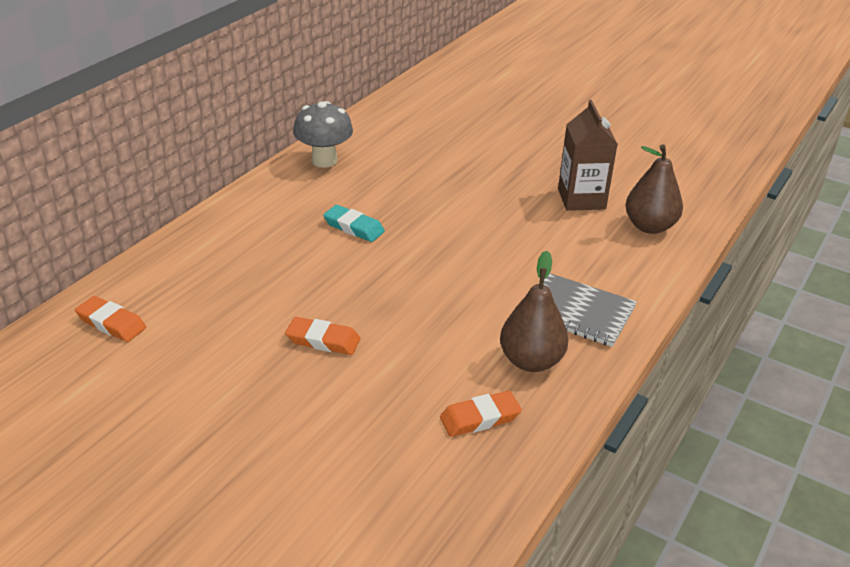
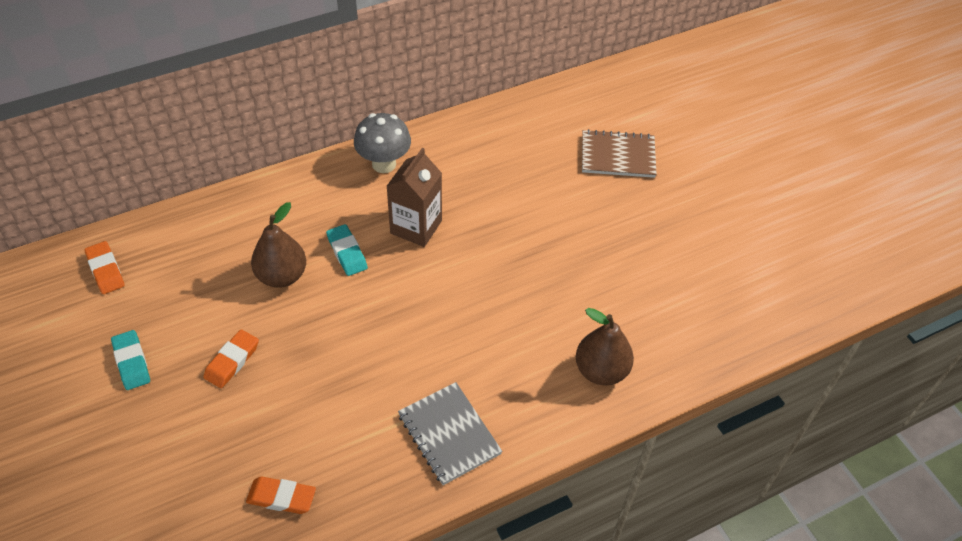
camera: 30 degrees right, 15 degrees up
orange eraser [285,317,360,355] -> orange eraser turned 75 degrees clockwise [204,329,259,388]
brown pear [500,251,569,372] -> brown pear moved to [251,202,306,288]
brown carton [558,100,617,211] -> brown carton moved to [386,148,442,247]
none -> turquoise eraser [111,330,150,390]
none -> brown notebook [582,129,657,178]

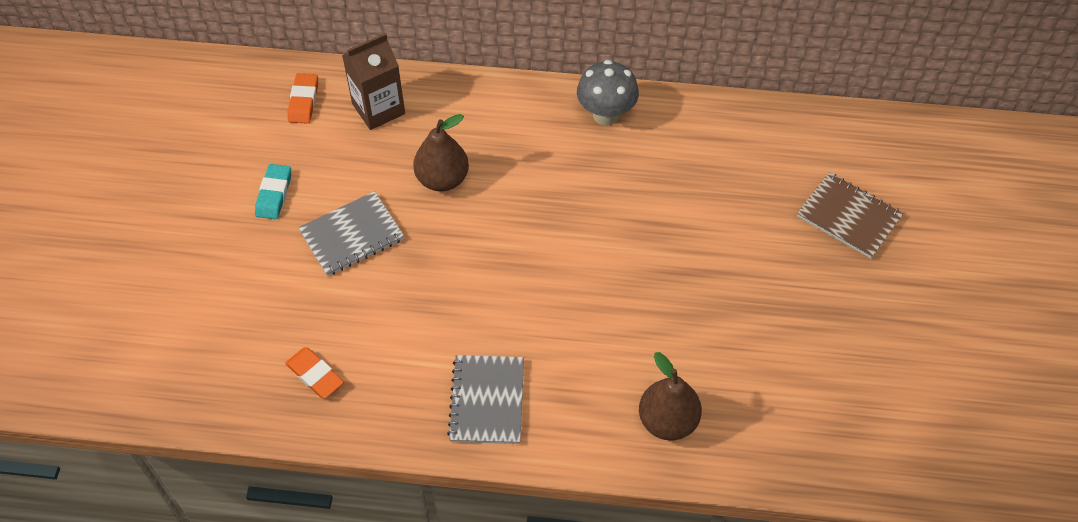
camera: 35 degrees right, 5 degrees up
orange eraser [204,329,259,388] -> grey notebook [298,191,404,276]
turquoise eraser [326,224,368,276] -> none
brown carton [386,148,442,247] -> brown carton moved to [342,33,405,130]

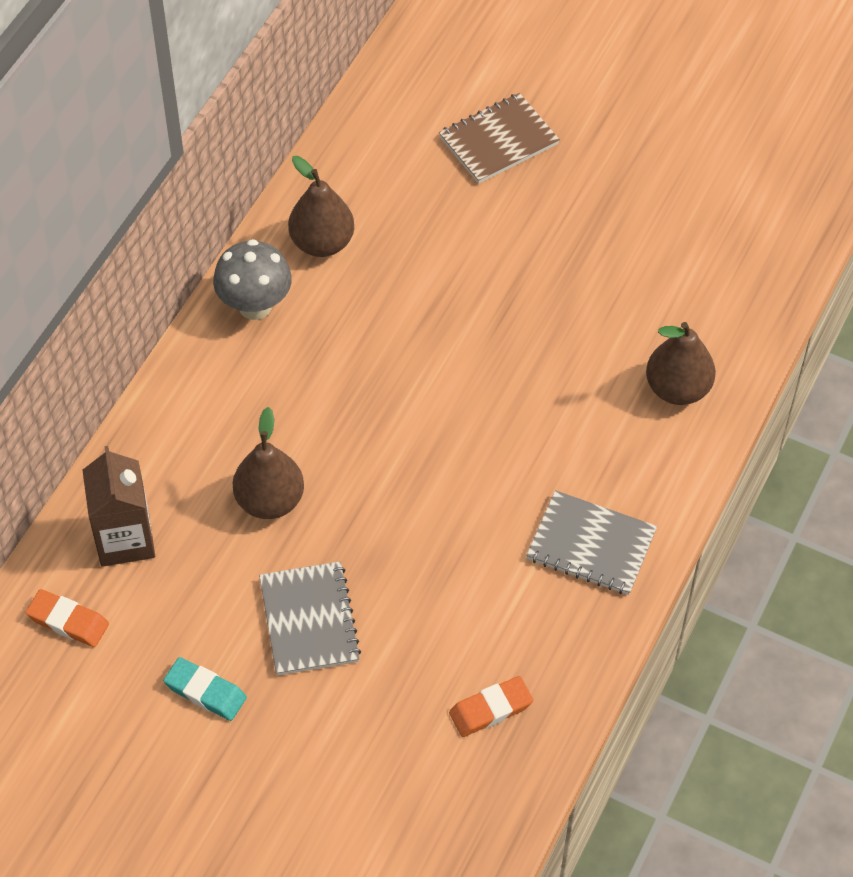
camera: 70 degrees left, 0 degrees up
none -> brown pear [288,156,354,257]

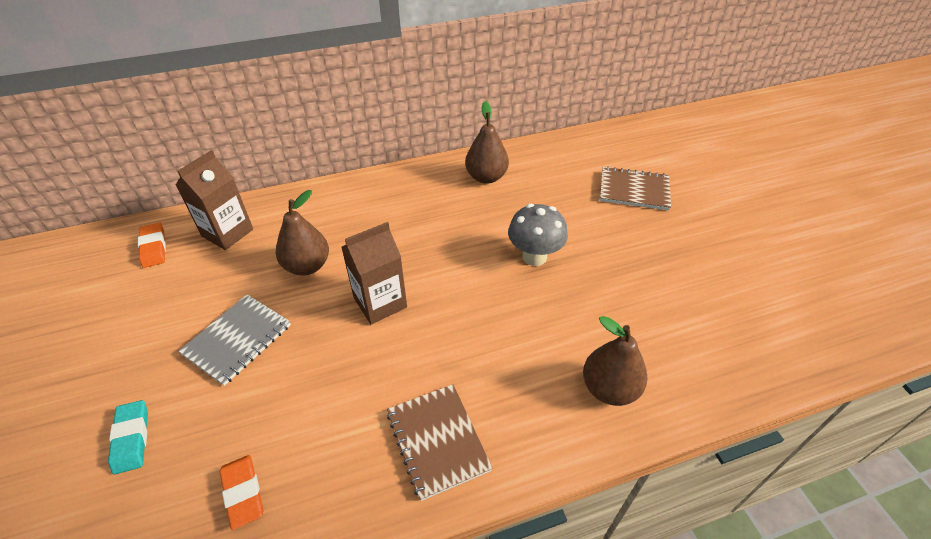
camera: 45 degrees right, 10 degrees down
turquoise eraser [163,657,247,721] -> turquoise eraser moved to [108,400,148,474]
grey mushroom [213,239,292,320] -> grey mushroom moved to [508,204,568,266]
orange eraser [449,676,533,737] -> orange eraser turned 45 degrees clockwise [219,455,263,530]
grey notebook [526,490,657,595] -> brown notebook [387,384,493,501]
none -> brown carton [341,222,407,324]

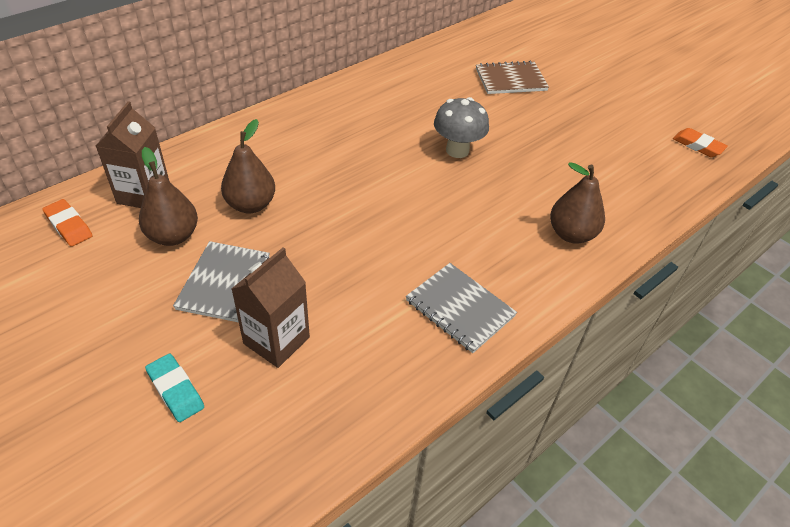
camera: 25 degrees left, 0 degrees up
orange eraser [219,455,263,530] -> orange eraser moved to [673,128,728,157]
brown carton [341,222,407,324] -> brown carton moved to [232,247,310,368]
brown notebook [387,384,493,501] -> grey notebook [406,263,517,353]
brown pear [465,101,509,184] -> brown pear moved to [139,147,198,246]

